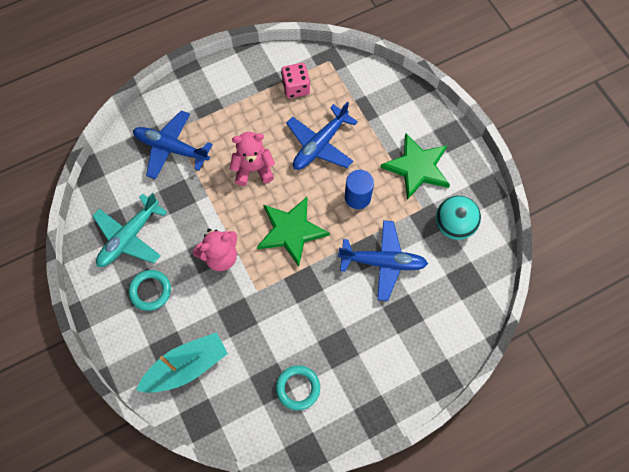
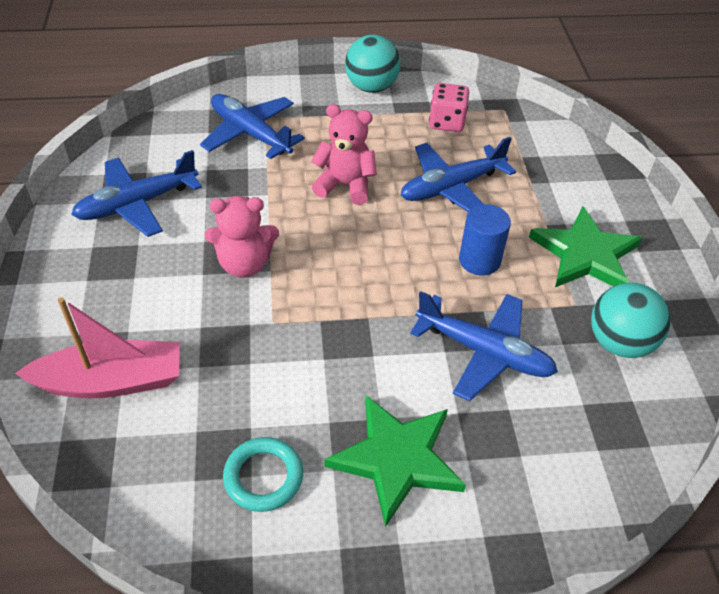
camera: 20 degrees right, 20 degrees down
turquoise plane [93,193,167,267] -> blue plane [71,150,202,237]
turquoise ring [128,270,171,311] -> none
turquoise boat [136,332,228,393] -> pink boat [15,297,180,398]
green star [257,197,330,267] -> green star moved to [324,395,466,527]
none -> turquoise ball [345,35,401,93]

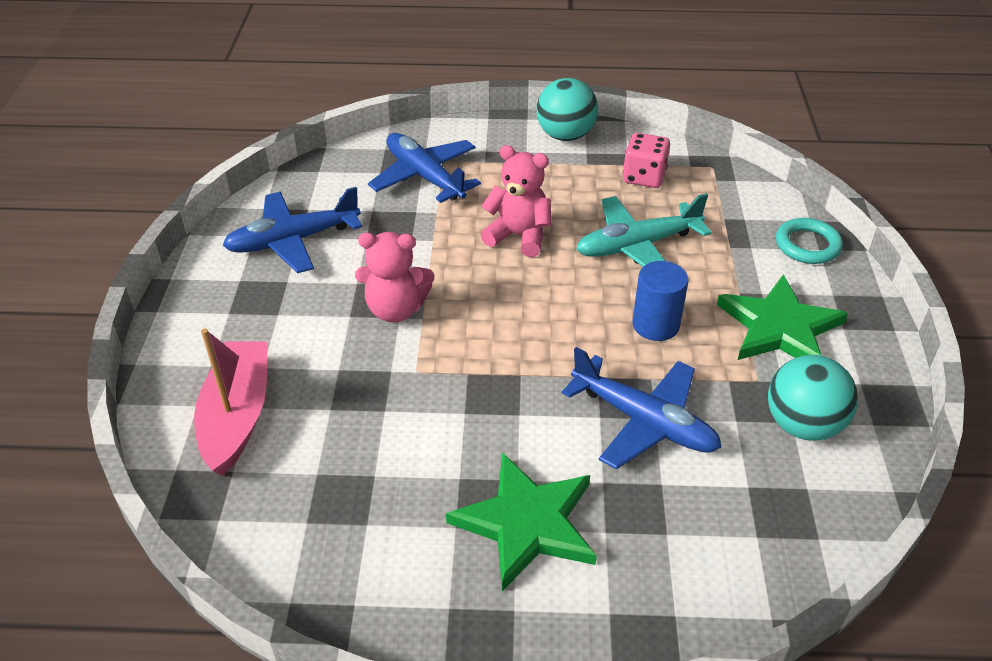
camera: 10 degrees right, 5 degrees down
pink boat [15,297,180,398] -> pink boat turned 90 degrees counterclockwise [194,329,267,476]
turquoise ring [223,437,303,512] -> turquoise ring moved to [776,218,843,264]
blue plane [401,137,516,212] -> turquoise plane [576,193,712,267]

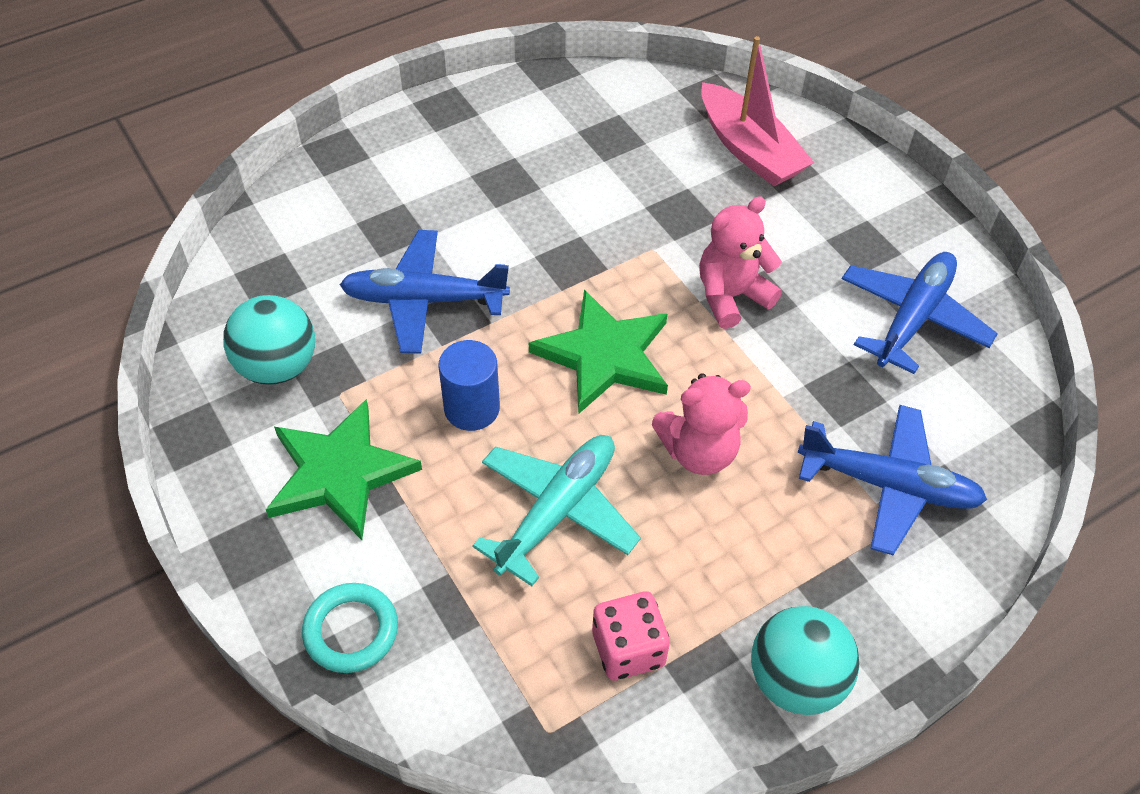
camera: 145 degrees right, 10 degrees up
green star [446,452,597,591] -> green star moved to [529,289,668,414]

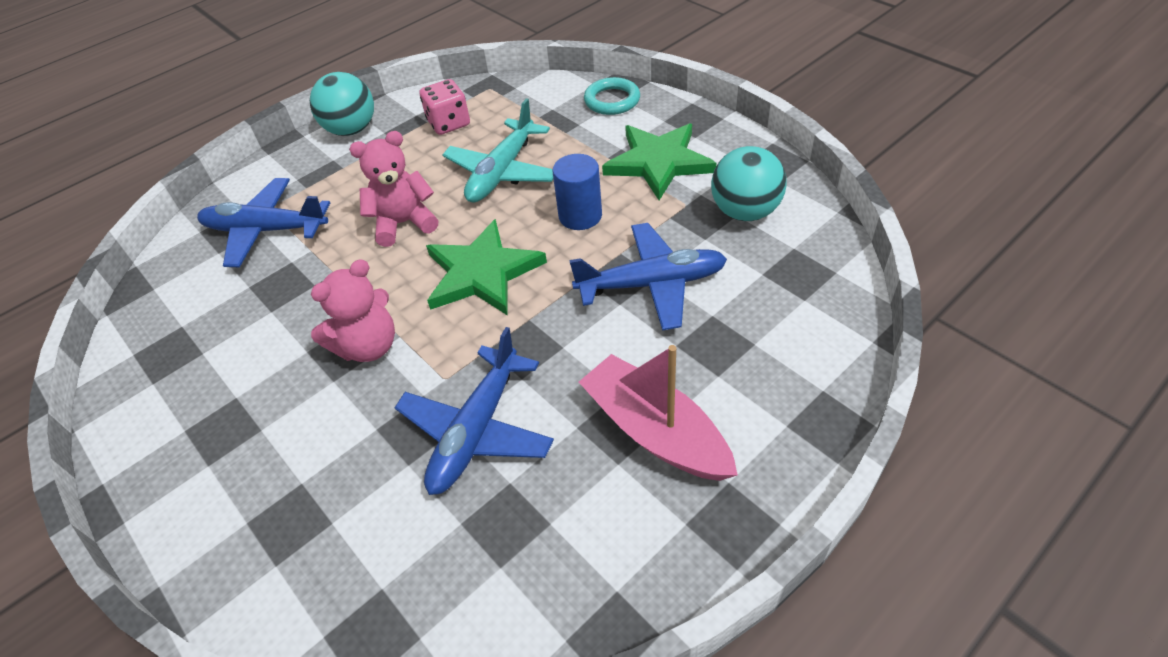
camera: 175 degrees right, 5 degrees down
pink boat [701,36,814,186] -> pink boat moved to [579,345,738,481]
blue plane [842,252,998,374] -> blue plane moved to [394,327,554,495]

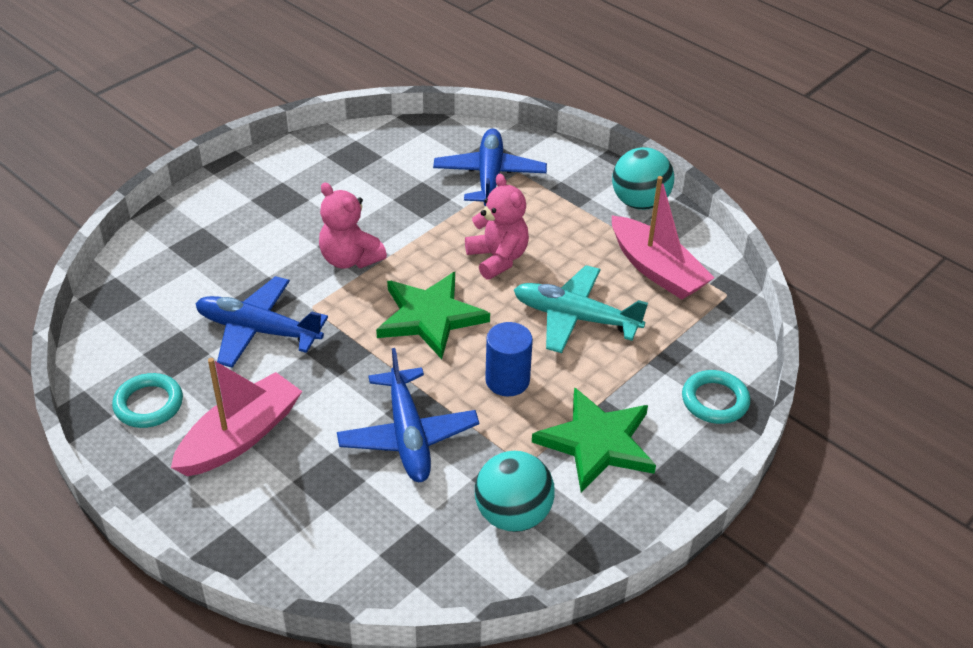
camera: 80 degrees right, 5 degrees down
pink dice [419,79,470,135] -> pink boat [612,176,715,300]
none -> turquoise ring [112,373,183,428]

